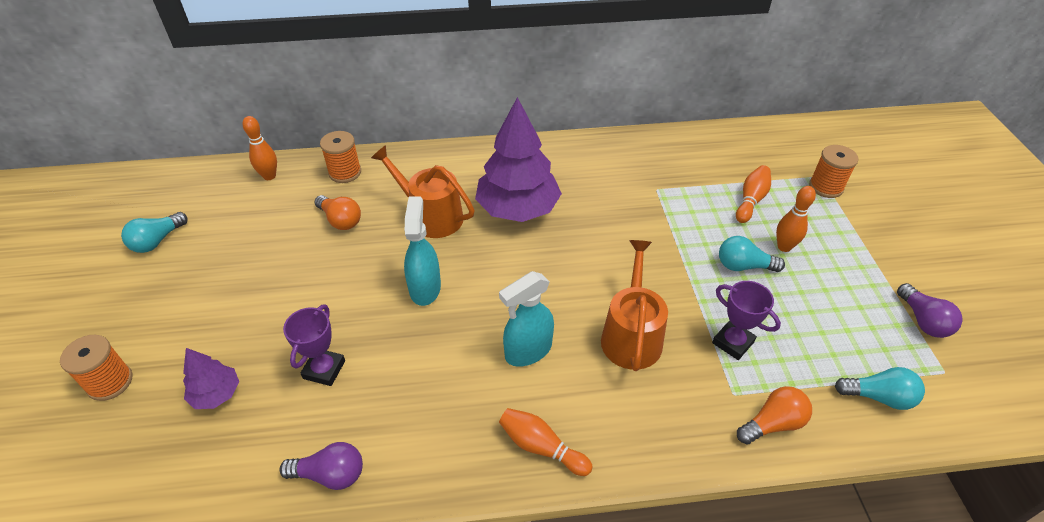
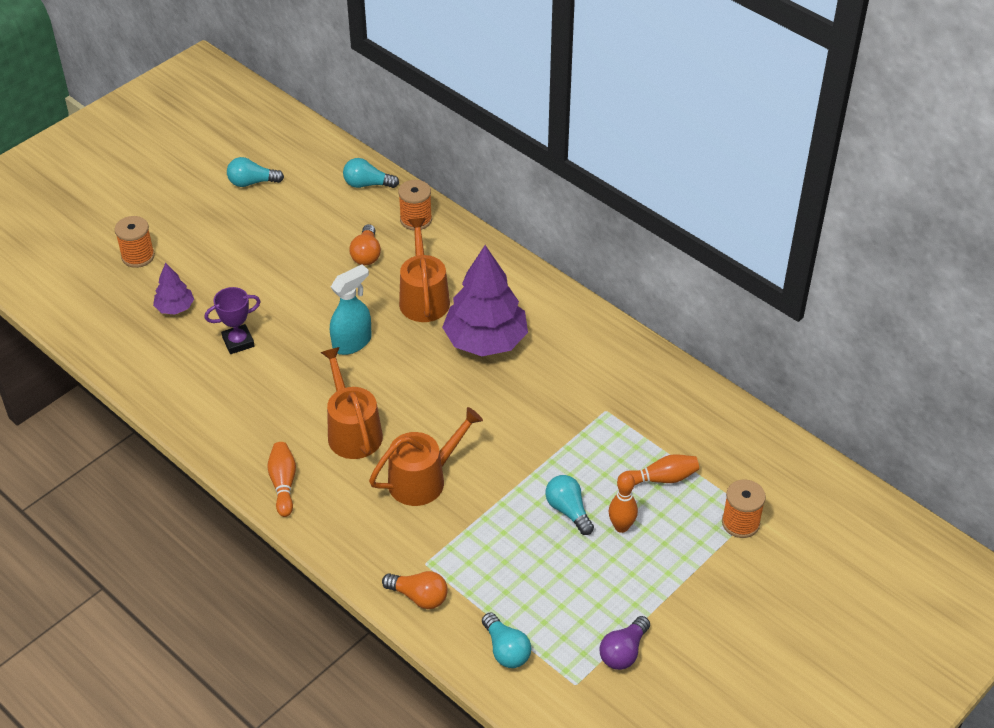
camera: 50 degrees right, 0 degrees up
orange bowling pin [243,116,277,180] -> turquoise light bulb [343,158,399,188]
purple light bulb [280,442,363,490] -> none
turquoise spray bottle [499,271,554,367] -> orange watering can [320,347,383,459]
purple trophy [712,281,781,360] -> none

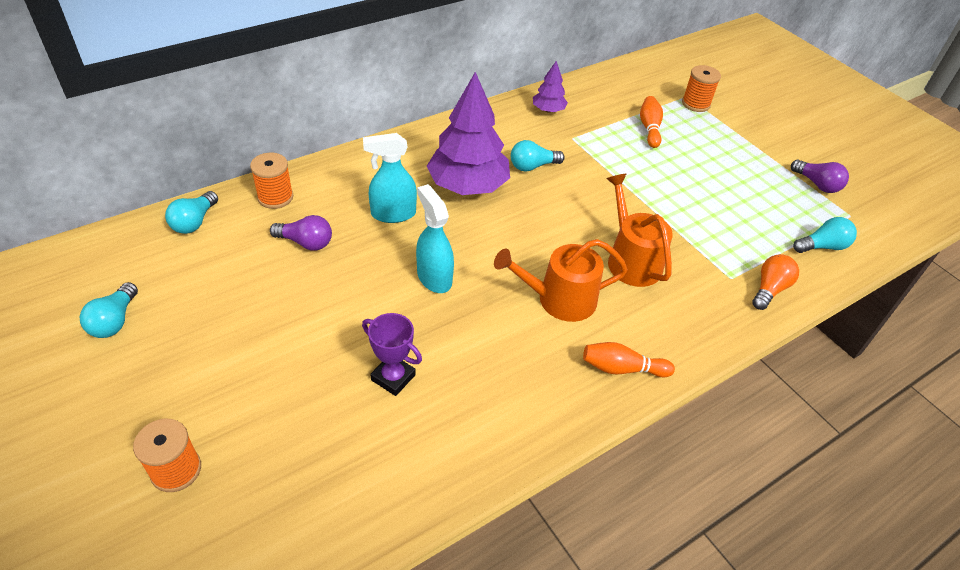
camera: 80 degrees left, 0 degrees up
purple tree [153,263,194,315] -> purple tree moved to [533,61,568,113]
purple trophy [205,287,261,354] -> purple trophy turned 45 degrees counterclockwise [362,313,422,396]
orange light bulb [349,224,381,265] -> purple light bulb [270,215,332,251]
orange watering can [399,218,450,322] -> turquoise spray bottle [363,133,417,223]
turquoise light bulb [545,475,594,535] -> turquoise light bulb moved to [511,140,565,172]
orange bowling pin [608,472,638,533] -> none

